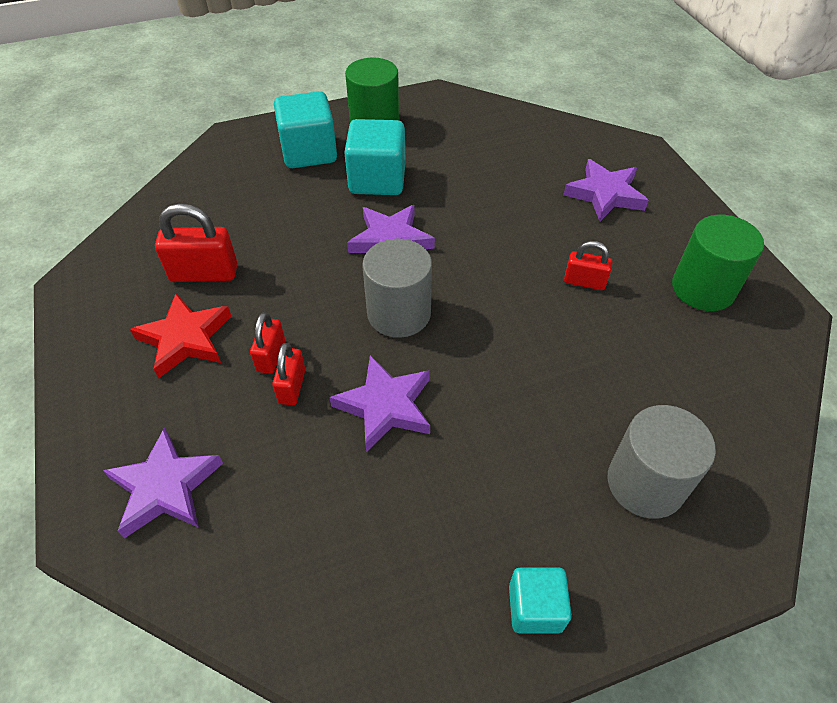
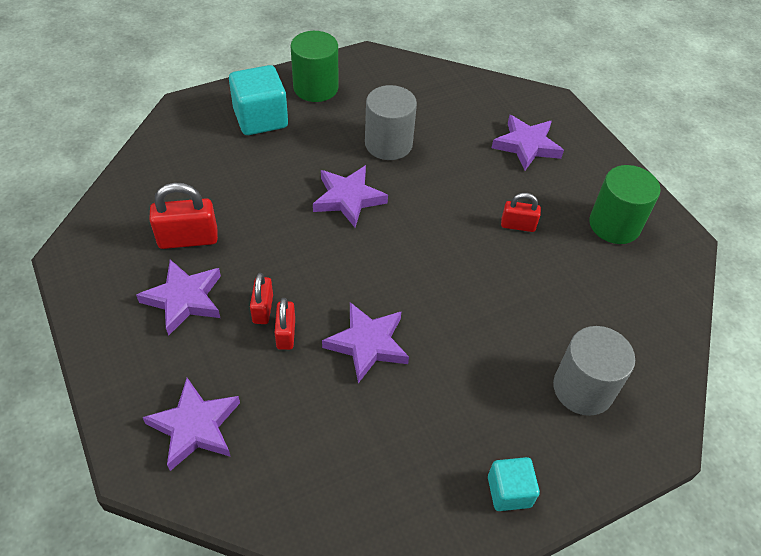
camera: 10 degrees left, 0 degrees up
red star [130,293,231,378] -> purple star [136,260,221,336]
turquoise cube [344,119,406,195] -> none
grey cylinder [362,239,432,338] -> grey cylinder moved to [365,85,417,160]

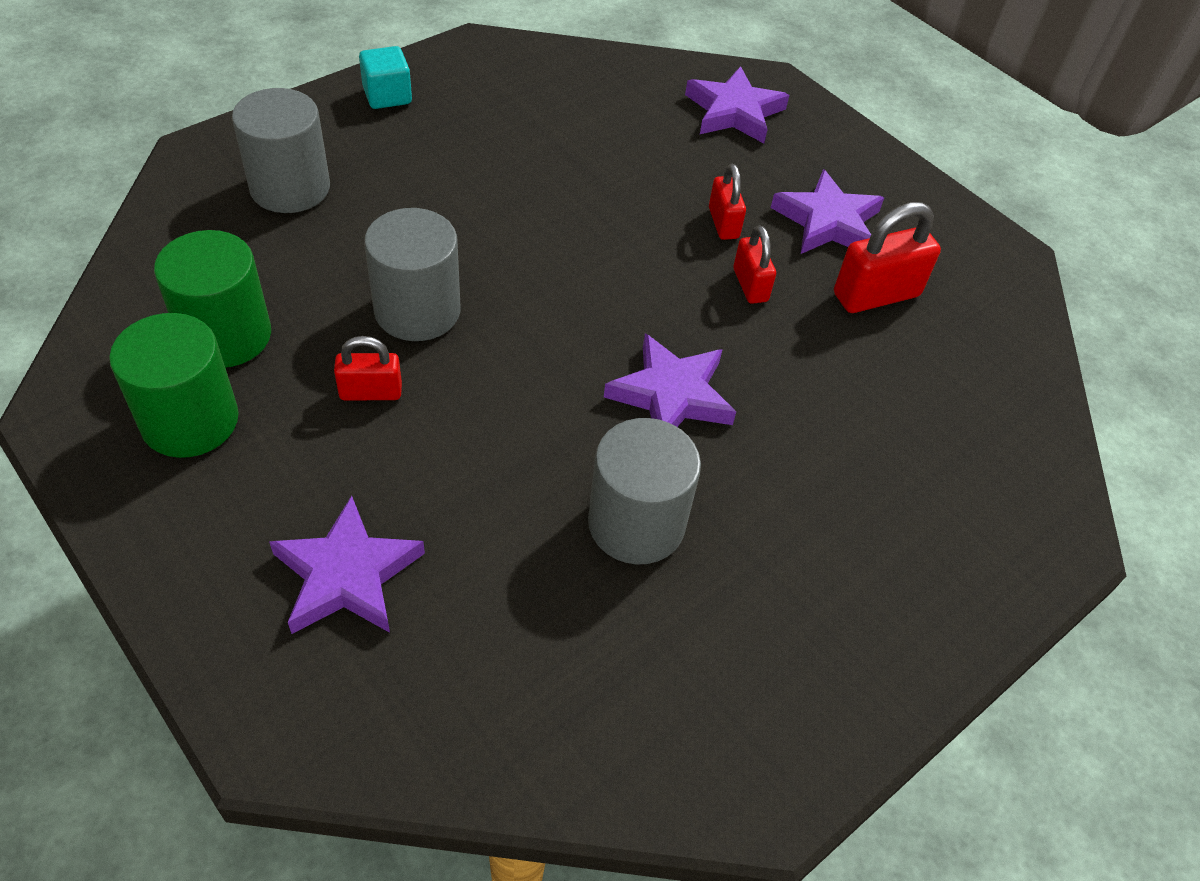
camera: 165 degrees right, 0 degrees up
turquoise cube [229,65,288,135] -> none
red padlock [275,298,295,350] -> red padlock moved to [733,225,776,304]
green cylinder [291,31,338,102] -> green cylinder moved to [154,230,271,368]
purple star [322,302,409,383] -> none
none -> grey cylinder [364,208,461,341]

